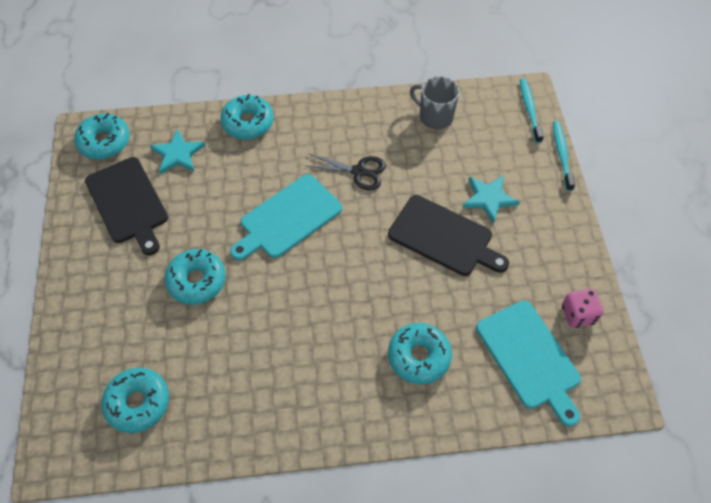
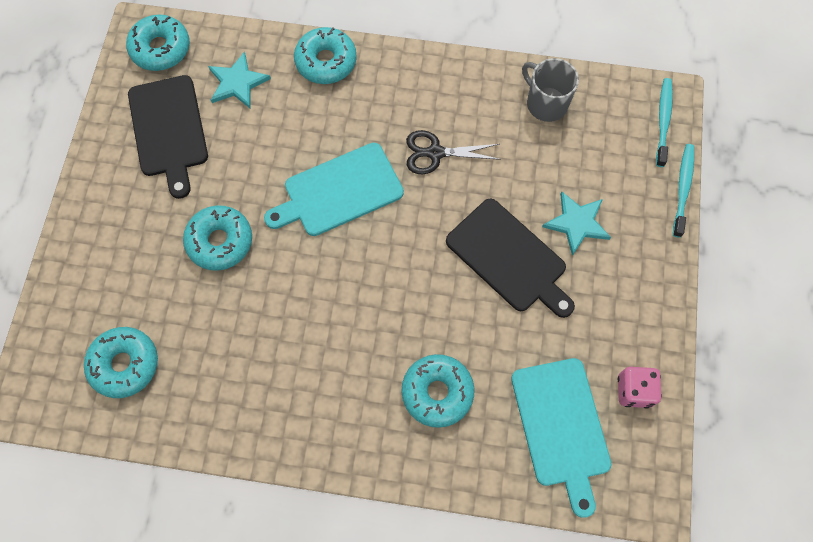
camera: 15 degrees right, 10 degrees up
black scissors [306,154,386,191] -> black scissors turned 150 degrees clockwise [406,130,501,174]

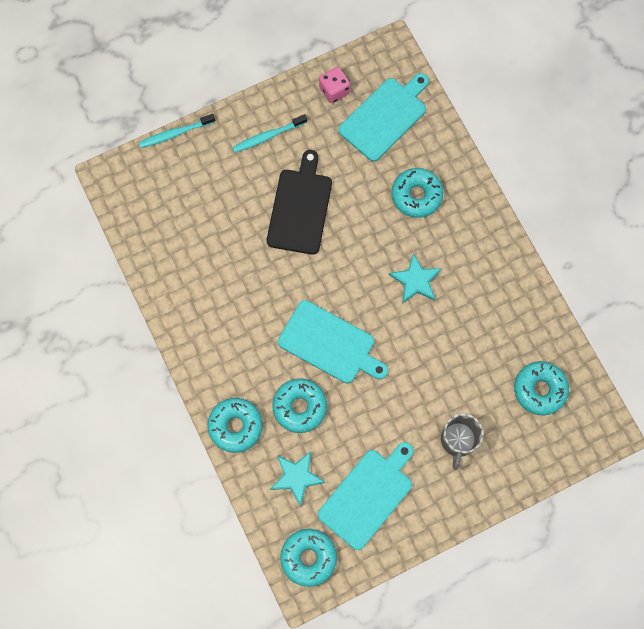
camera: 125 degrees left, 5 degrees up
black cutting board [128,75,208,199] -> turquoise cutting board [318,442,414,550]
turquoise donut [183,205,252,271] -> turquoise donut moved to [272,378,327,433]
black scissors [406,130,501,174] -> none
grey mug [522,58,579,122] -> grey mug moved to [441,414,484,470]
turquoise star [542,191,611,256] -> turquoise star moved to [389,253,442,304]
turquoise toothbrush [656,78,673,167] -> turquoise toothbrush moved to [232,114,307,153]

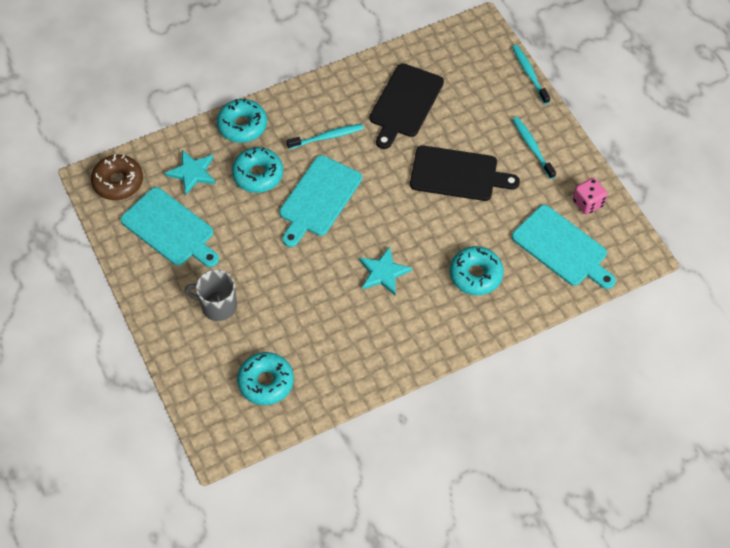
camera: 90 degrees right, 15 degrees down
turquoise donut [280,529,337,587] -> brown donut [91,154,143,200]
none -> turquoise toothbrush [286,124,364,149]
none -> black cutting board [370,63,444,149]

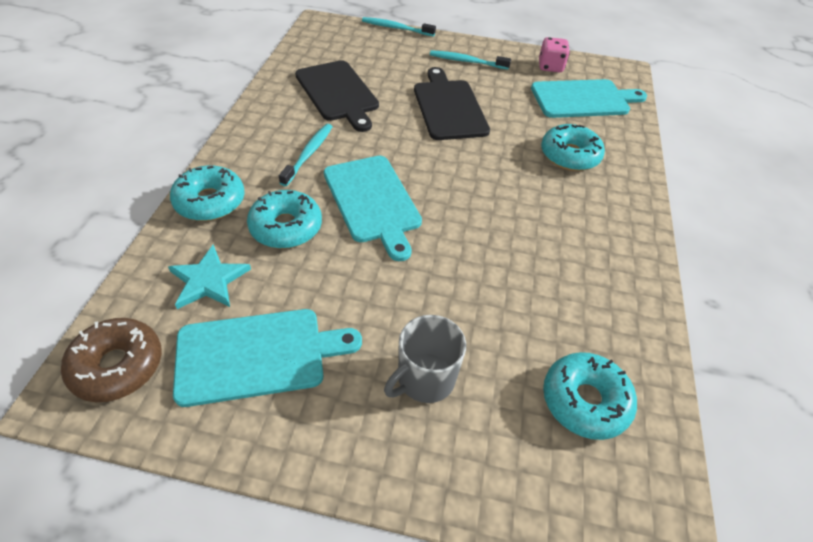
camera: 55 degrees left, 10 degrees down
turquoise star [359,247,412,295] -> none
black cutting board [410,145,520,201] -> black cutting board turned 60 degrees counterclockwise [414,67,490,140]

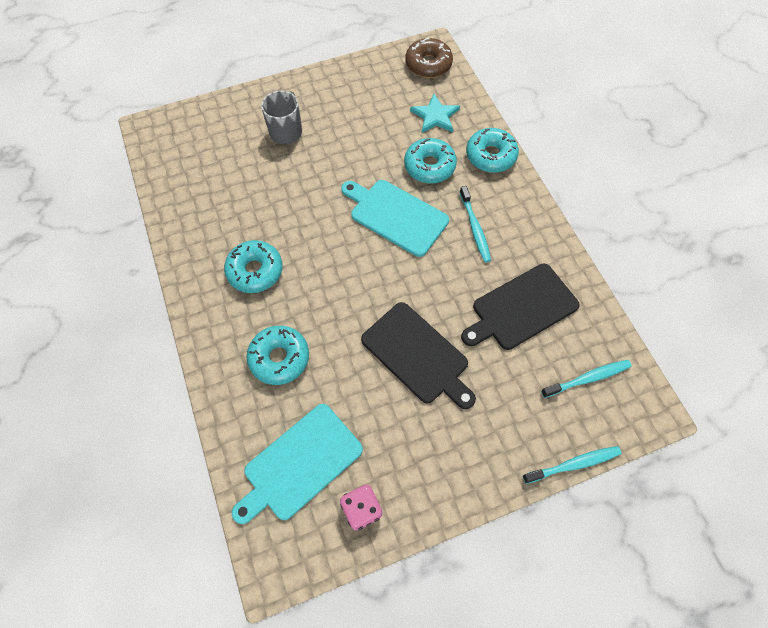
camera: 150 degrees right, 15 degrees up
turquoise cutting board [173,309,362,407] -> none
black cutting board [295,60,379,132] -> black cutting board turned 60 degrees counterclockwise [461,264,580,350]
turquoise toothbrush [430,50,511,70] -> turquoise toothbrush moved to [541,360,632,398]
turquoise donut [543,352,637,440] -> turquoise donut moved to [224,240,283,293]

